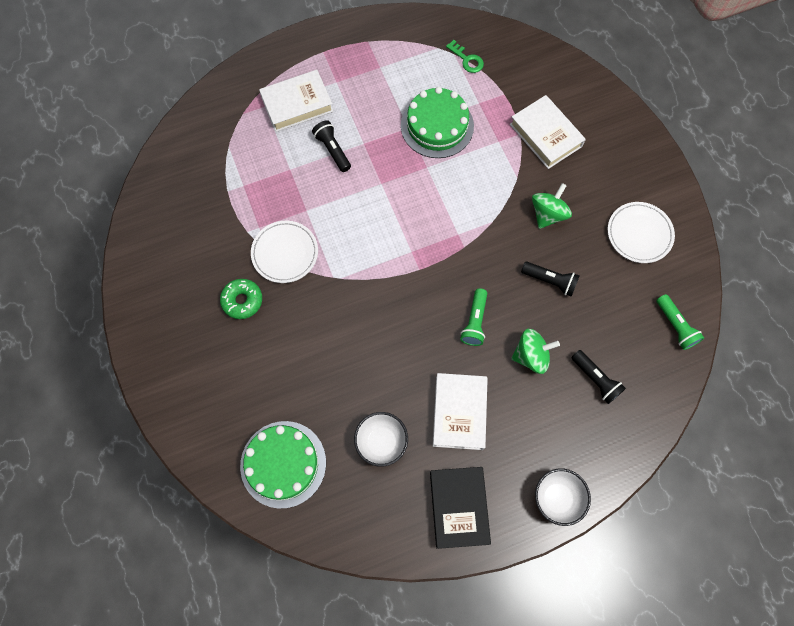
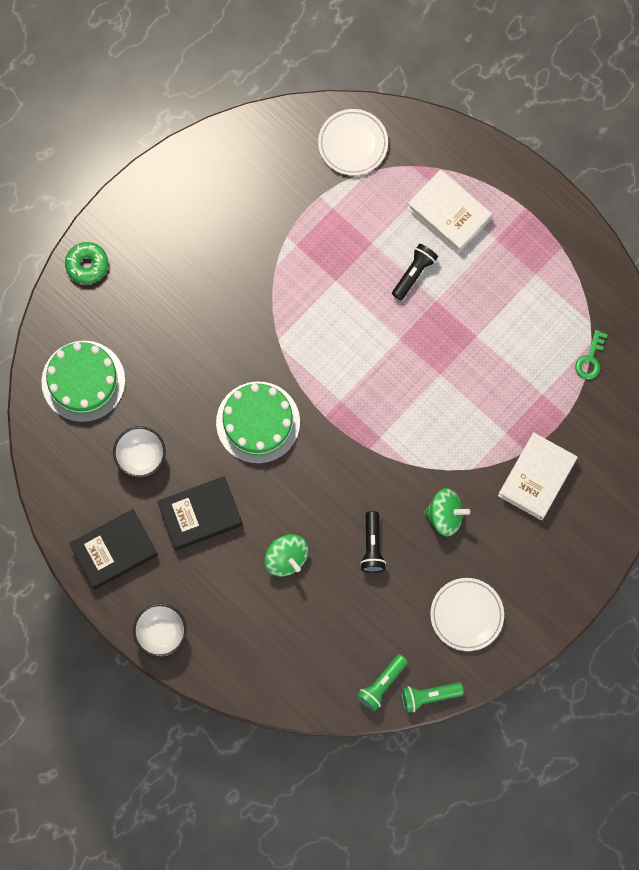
camera: 65 degrees right, 5 degrees up
green donut [220,279,262,319] -> green donut moved to [65,242,108,284]
white plate [251,221,318,283] -> white plate moved to [318,109,388,175]
green cake [401,87,474,158] -> green cake moved to [216,382,300,464]
white book [433,373,488,450] -> black book [157,476,243,550]
green flashlight [460,288,487,346] -> green flashlight moved to [401,682,464,713]
black flashlight [571,350,626,404] -> none

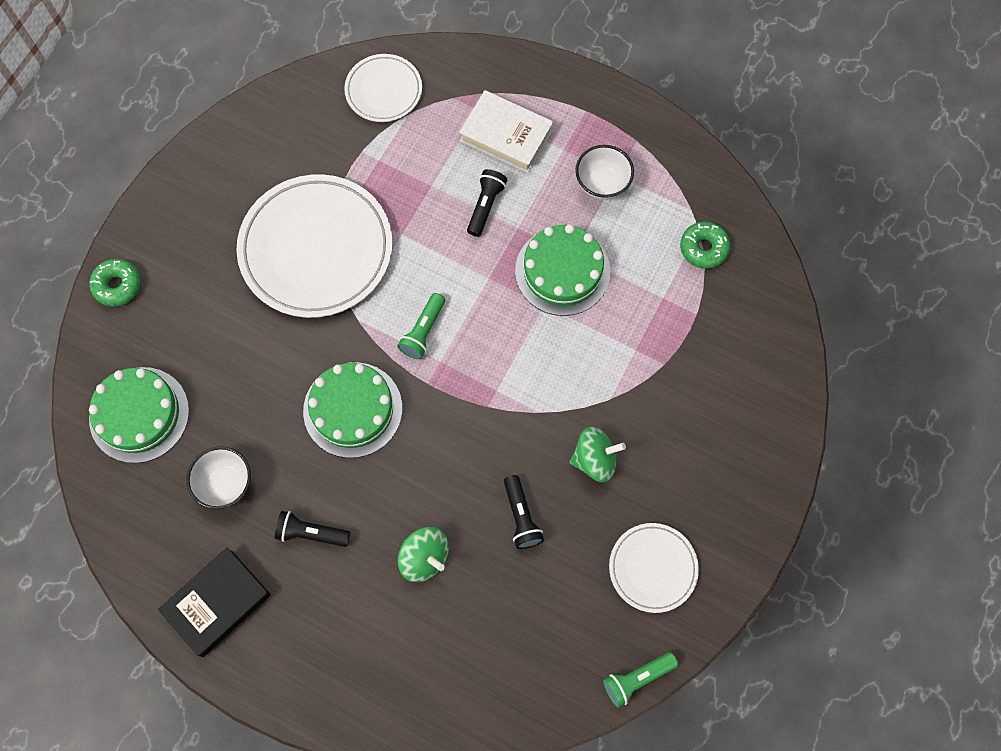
camera: 15 degrees left, 5 degrees down
white bowl [133,604,187,657] -> white bowl moved to [575,145,634,200]
black book [157,476,243,550] -> black flashlight [275,511,350,547]
green flashlight [357,654,408,712] -> green flashlight moved to [397,293,445,359]
white book [498,432,578,520] -> none
green key [575,330,608,380] -> green donut [680,222,730,269]
none -> white plate [237,174,392,318]
none -> green cake [515,224,610,316]

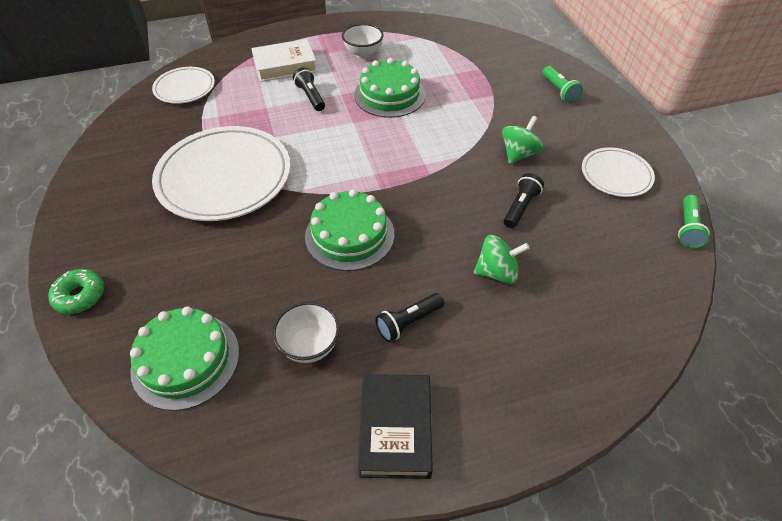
camera: 45 degrees left, 20 degrees down
green flashlight [397,293,445,359] -> green flashlight moved to [543,66,583,103]
black flashlight [504,475,544,549] -> black flashlight turned 90 degrees counterclockwise [504,173,544,228]
green donut [680,222,730,269] -> none

